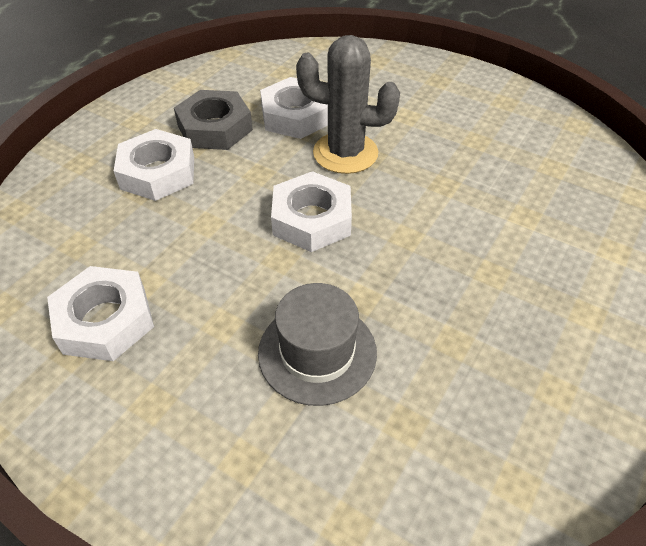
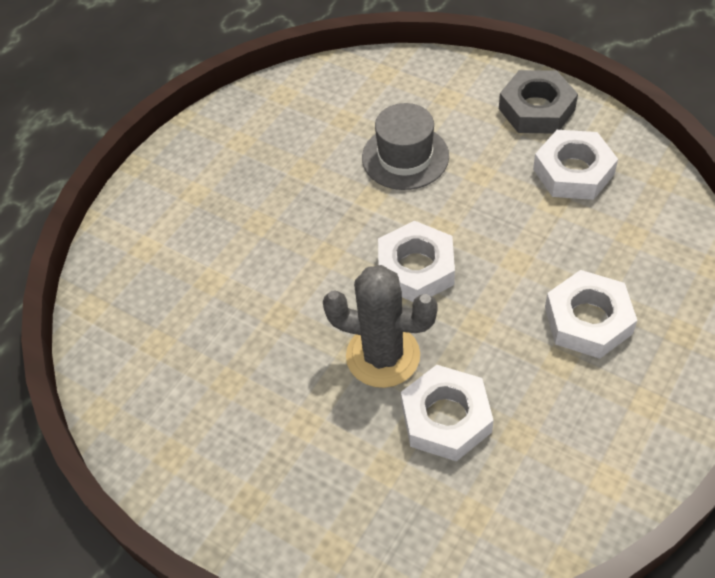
camera: 175 degrees left, 5 degrees up
grey nut [174,90,253,150] -> grey nut moved to [499,70,578,134]

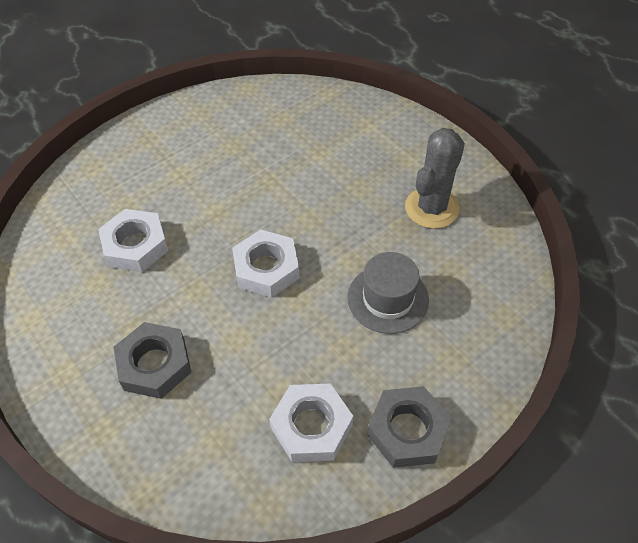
camera: 105 degrees right, 0 degrees up
grey cactus [323,265,438,388] -> grey cactus moved to [405,128,465,229]
white nut [545,270,637,359] -> grey nut [114,322,192,399]

